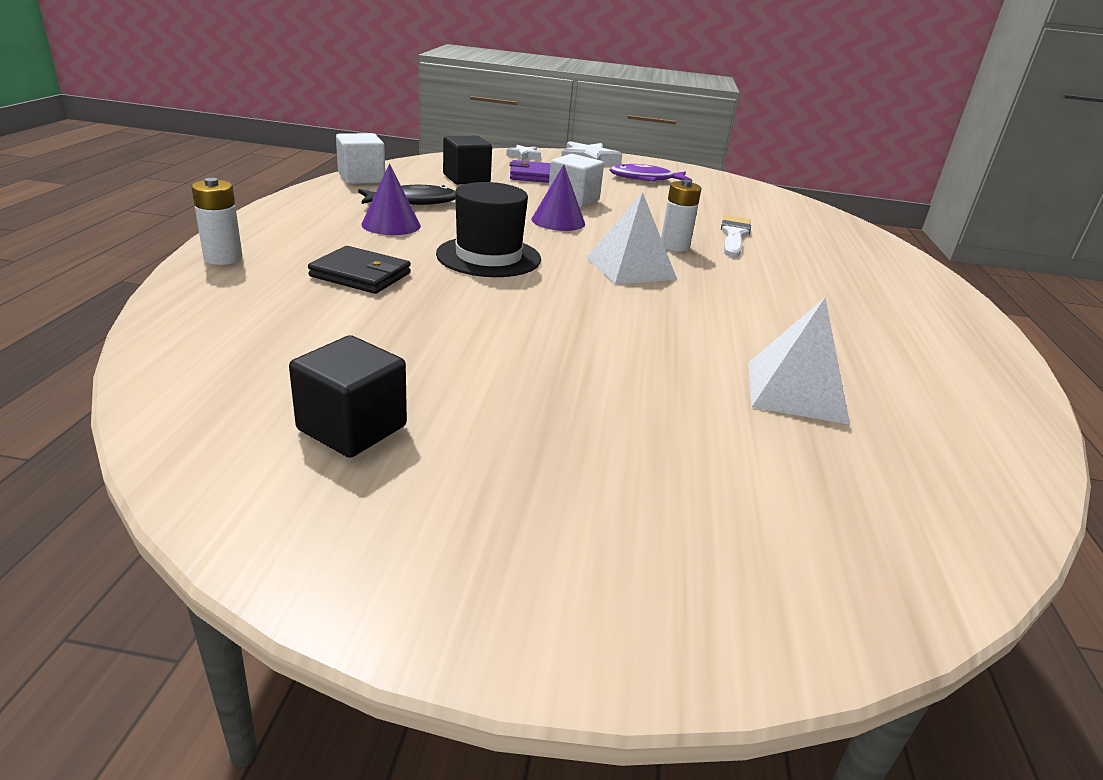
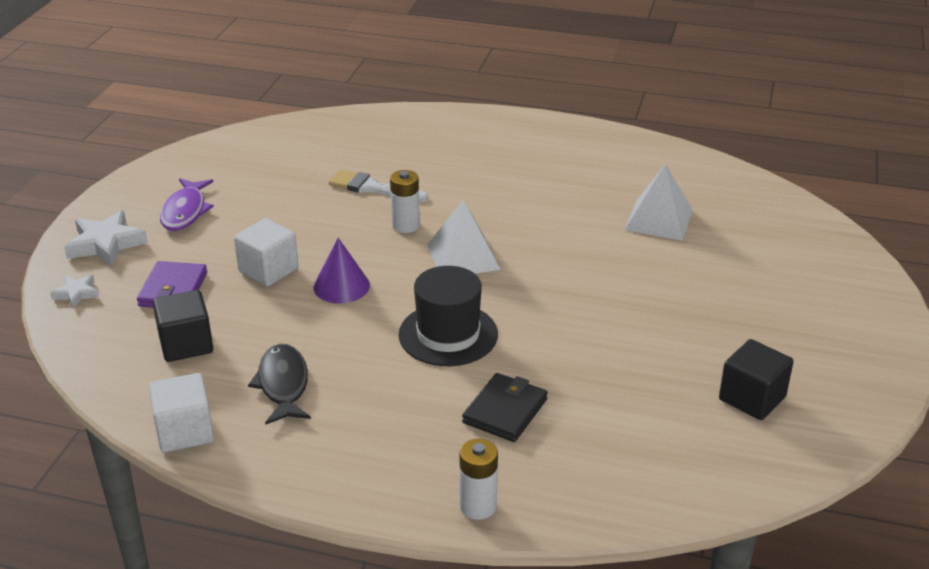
camera: 80 degrees left, 5 degrees up
purple cone [361,163,421,235] -> none

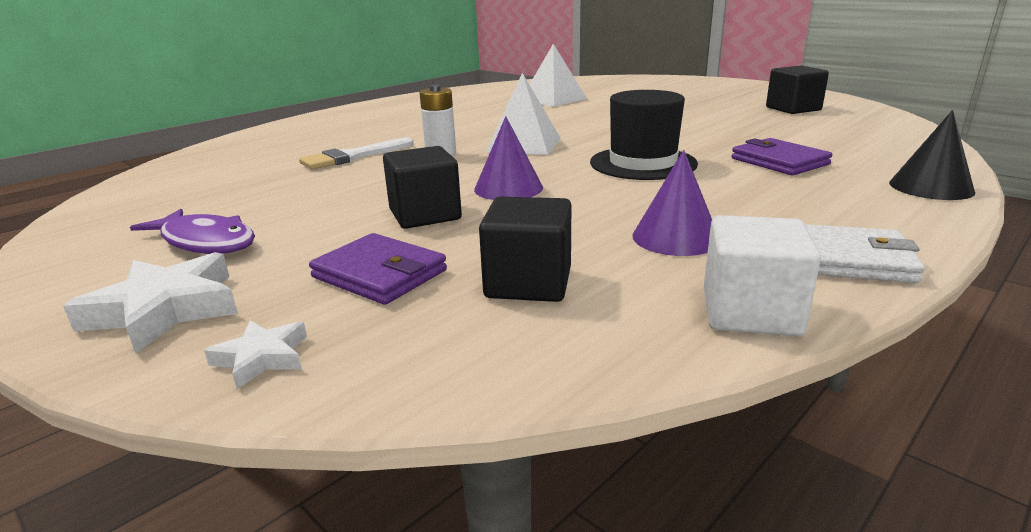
camera: 60 degrees left, 10 degrees down
white cube [234,218,299,286] -> black cube [383,146,462,229]
black fish [248,344,311,425] -> purple cone [632,150,712,256]
white battery [460,439,498,520] -> black cone [889,110,975,200]
black wallet [462,373,548,442] -> purple wallet [732,138,832,176]
none -> white wallet [805,224,925,283]

